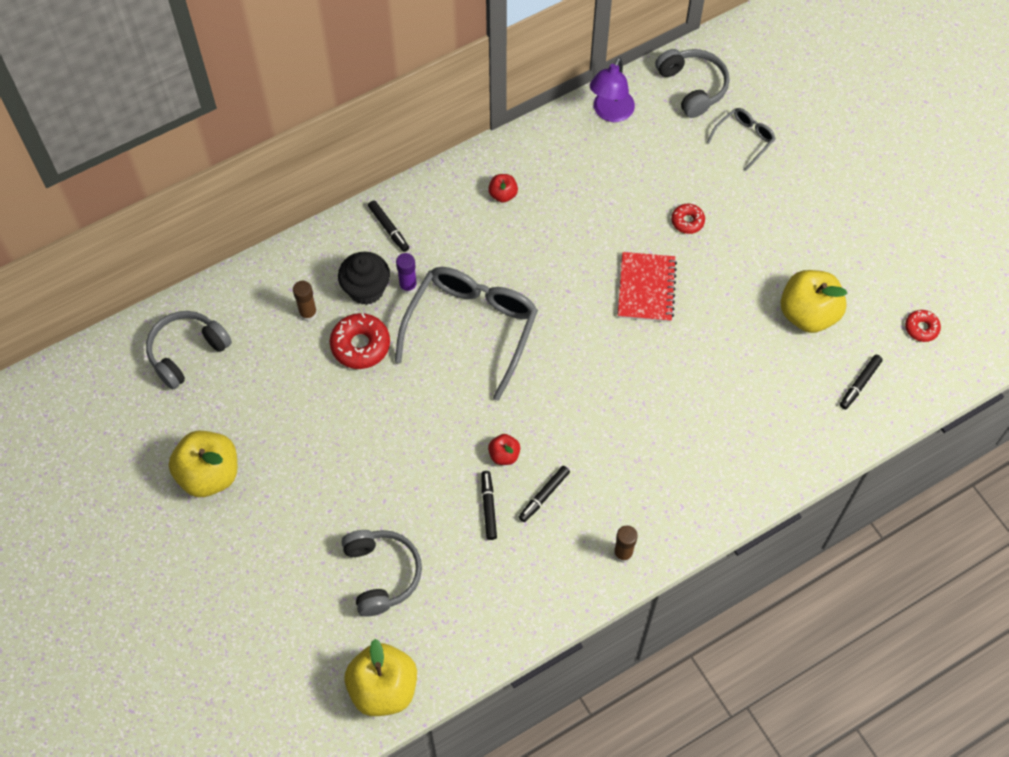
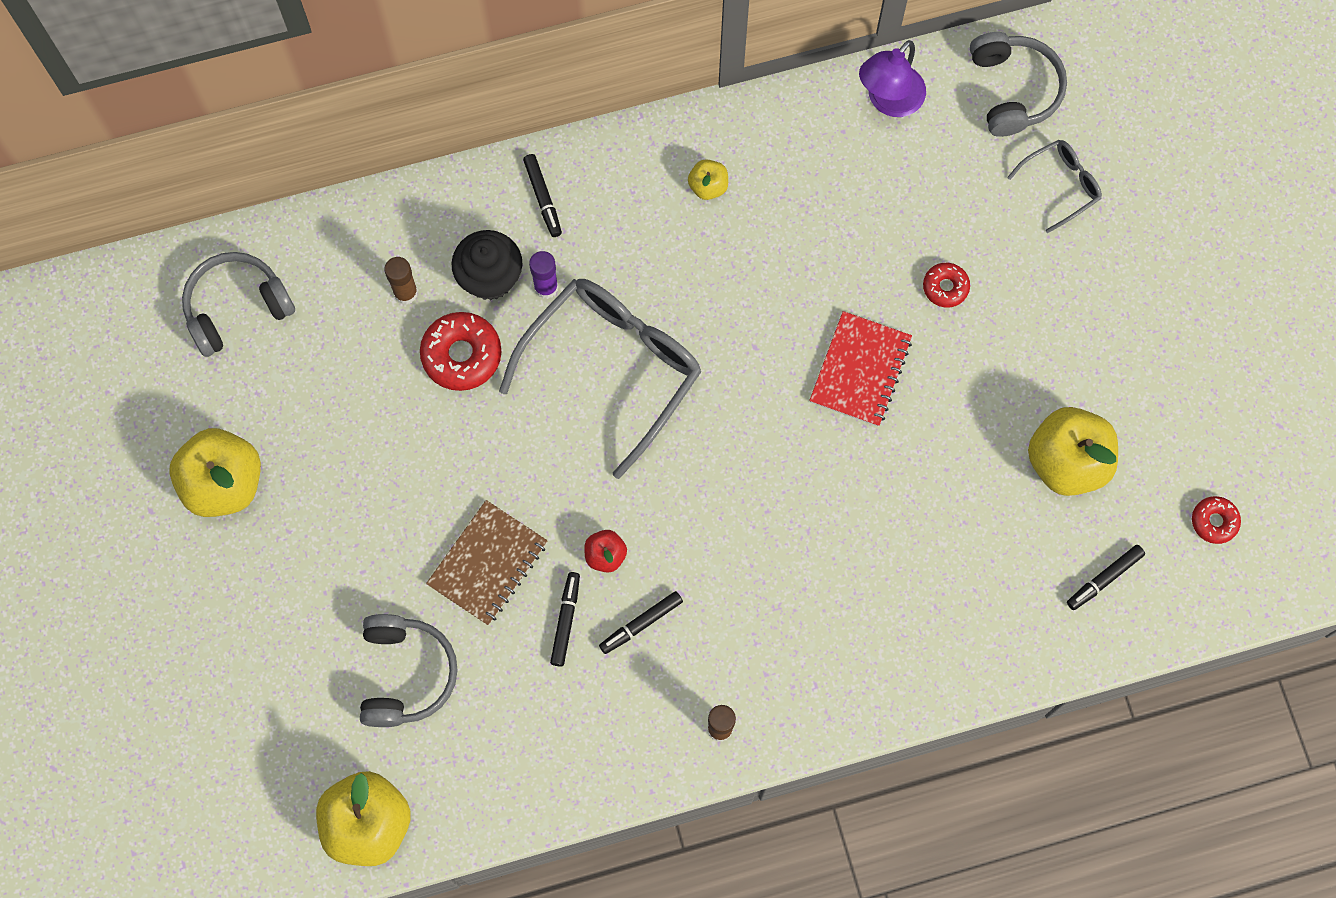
camera: 15 degrees right, 10 degrees up
red apple [488,174,518,203] -> yellow apple [688,159,728,200]
none -> brown notebook [426,500,548,625]

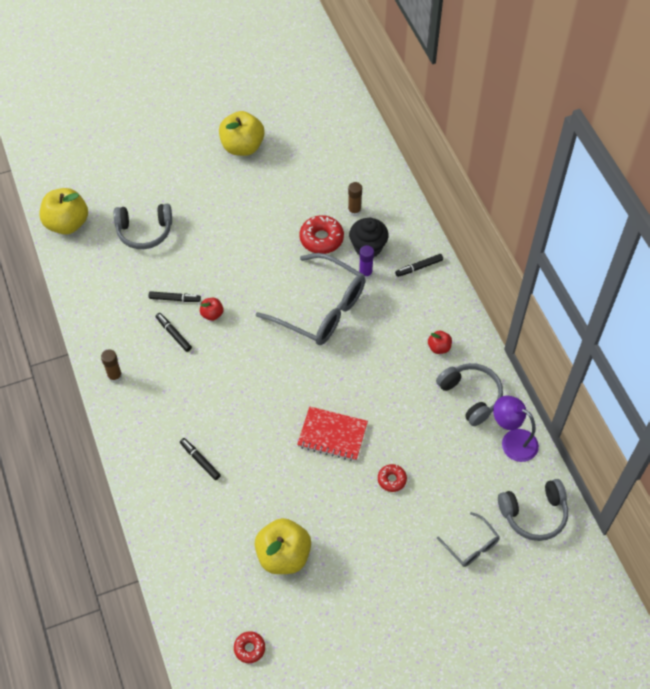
camera: 85 degrees right, 15 degrees down
grey headphones [182,252,295,357] -> grey headphones moved to [436,363,503,426]
brown notebook [426,500,548,625] -> none
yellow apple [688,159,728,200] -> red apple [428,331,452,354]
black marker [1067,545,1145,610] -> black marker moved to [180,438,221,480]

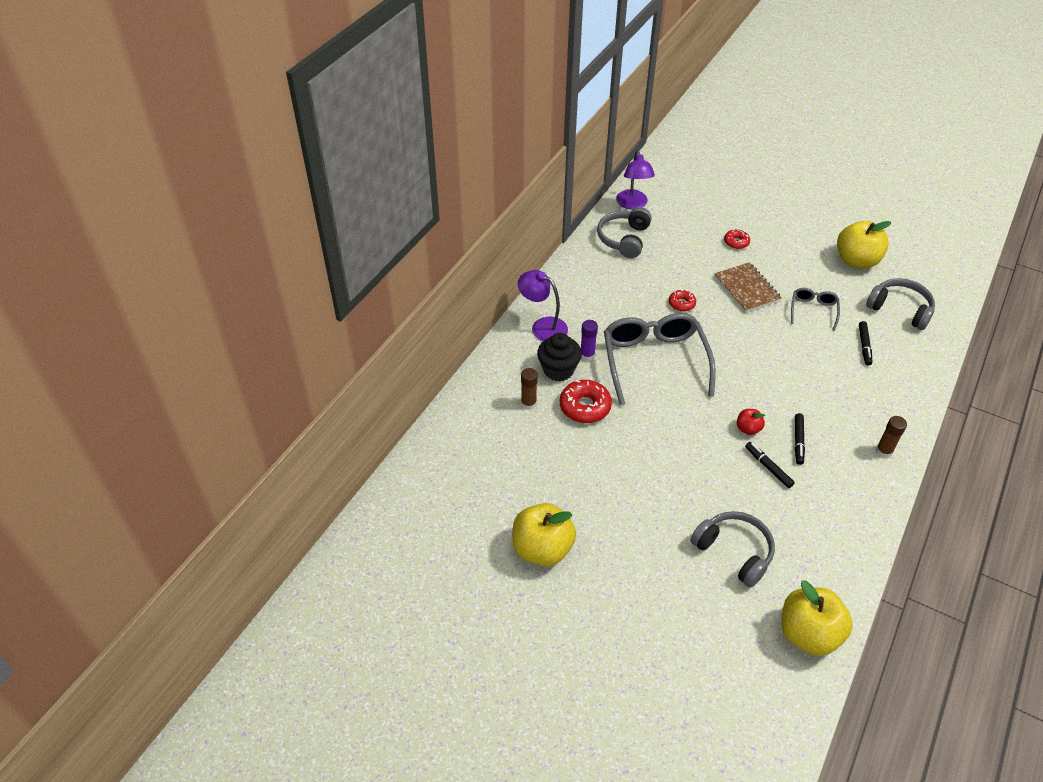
camera: 130 degrees left, 10 degrees down
red donut [234,631,265,663] -> red donut moved to [669,290,696,311]
red notebook [297,407,368,461] -> brown notebook [714,262,781,313]
black marker [395,254,443,277] -> purple lamp [518,270,568,341]
red apple [428,331,452,354] -> none
grey glasses [437,512,500,567] -> grey glasses moved to [791,288,840,331]
grey headphones [498,479,568,541] -> grey headphones moved to [866,278,935,330]

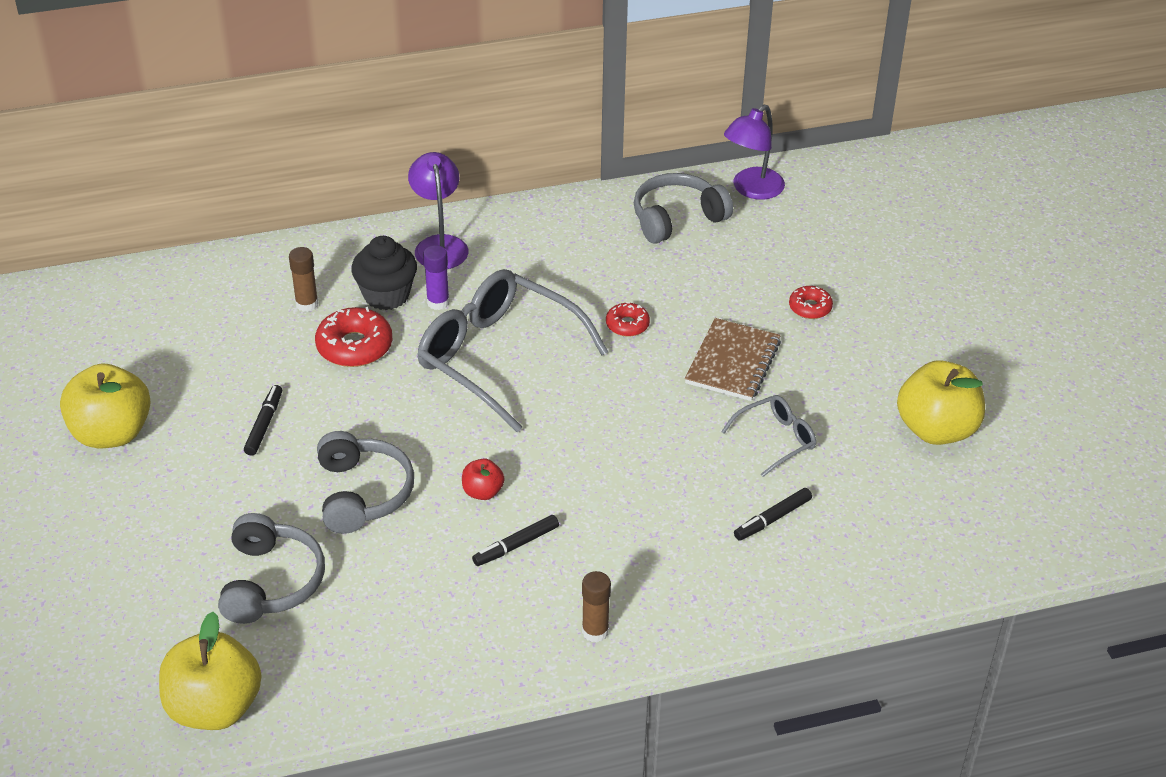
camera: 45 degrees right, 5 degrees down
grey glasses [604,313,716,405] -> grey glasses turned 90 degrees counterclockwise [417,269,608,432]
black marker [745,442,795,488] -> black marker moved to [244,385,282,456]
grey headphones [866,278,935,330] -> grey headphones moved to [317,431,414,534]

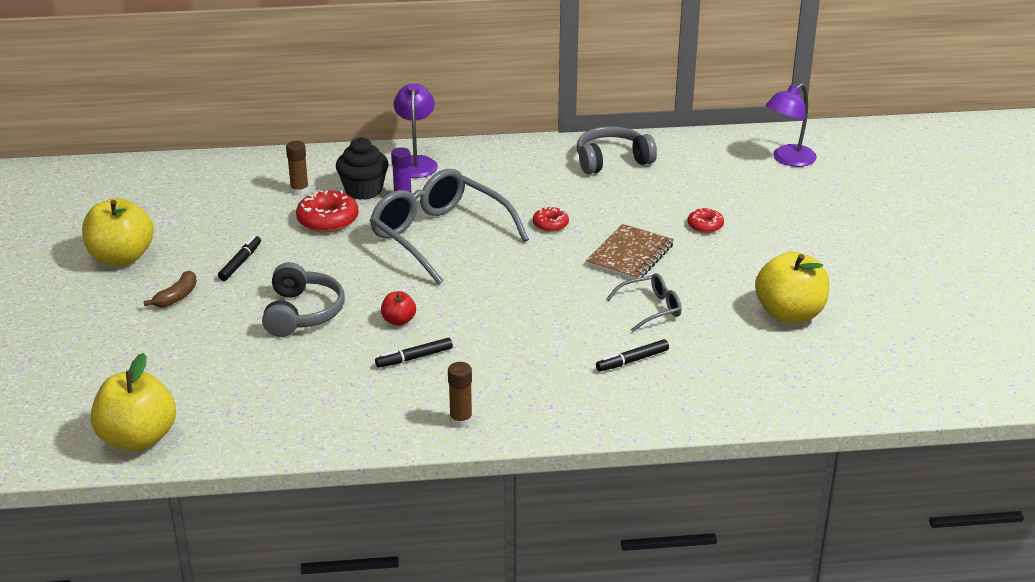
camera: 10 degrees right, 10 degrees down
grey headphones [218,513,325,624] -> none
purple lamp [724,105,785,200] -> purple lamp moved to [766,83,817,167]
none -> brown banana [143,270,197,308]

